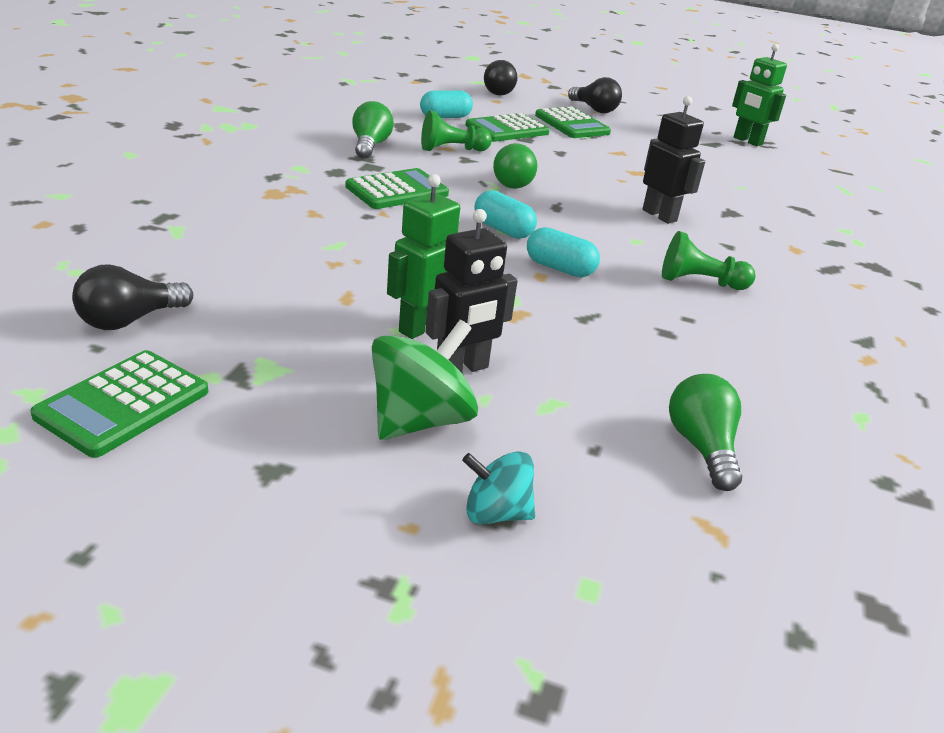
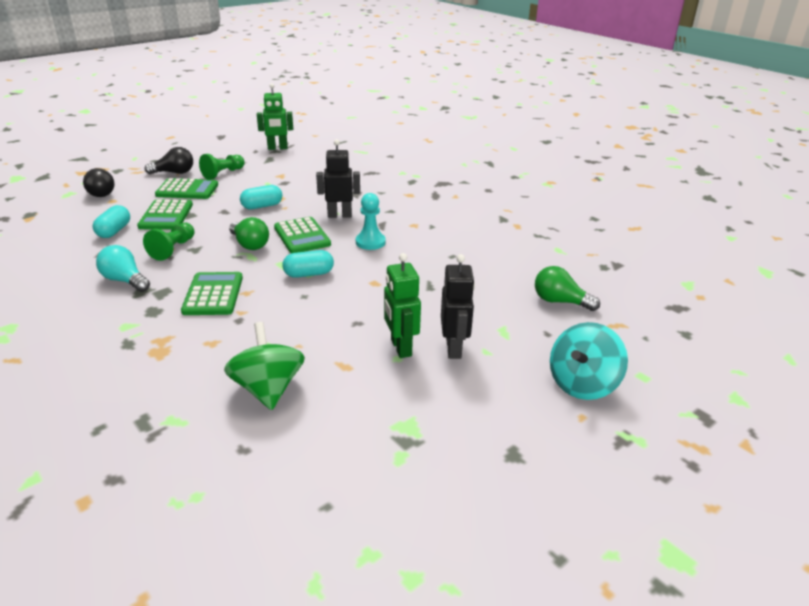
camera: 55 degrees left, 0 degrees up
green calculator [30,350,208,458] -> green calculator moved to [274,217,331,253]
black light bulb [72,264,193,330] -> none
green light bulb [352,101,394,159] -> turquoise light bulb [96,245,150,292]
green spinning top [372,320,478,440] -> green spinning top moved to [224,322,305,410]
turquoise spinning top [462,451,535,524] -> turquoise spinning top [550,322,628,400], size x1.63
turquoise capsule [527,227,600,277] -> turquoise capsule moved to [240,185,282,210]
green pawn [662,231,756,290] -> green pawn moved to [199,154,245,180]
none -> turquoise pawn [356,193,386,250]

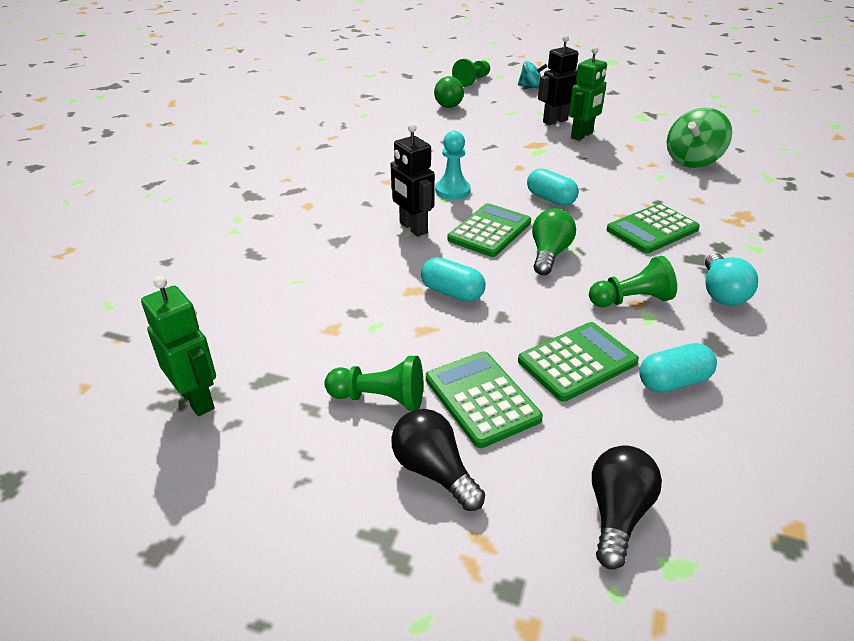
camera: 120 degrees left, 5 degrees up
turquoise spinning top [550,322,628,400] -> turquoise spinning top [518,61,548,89], size x0.61
none -> green pawn [452,59,490,87]

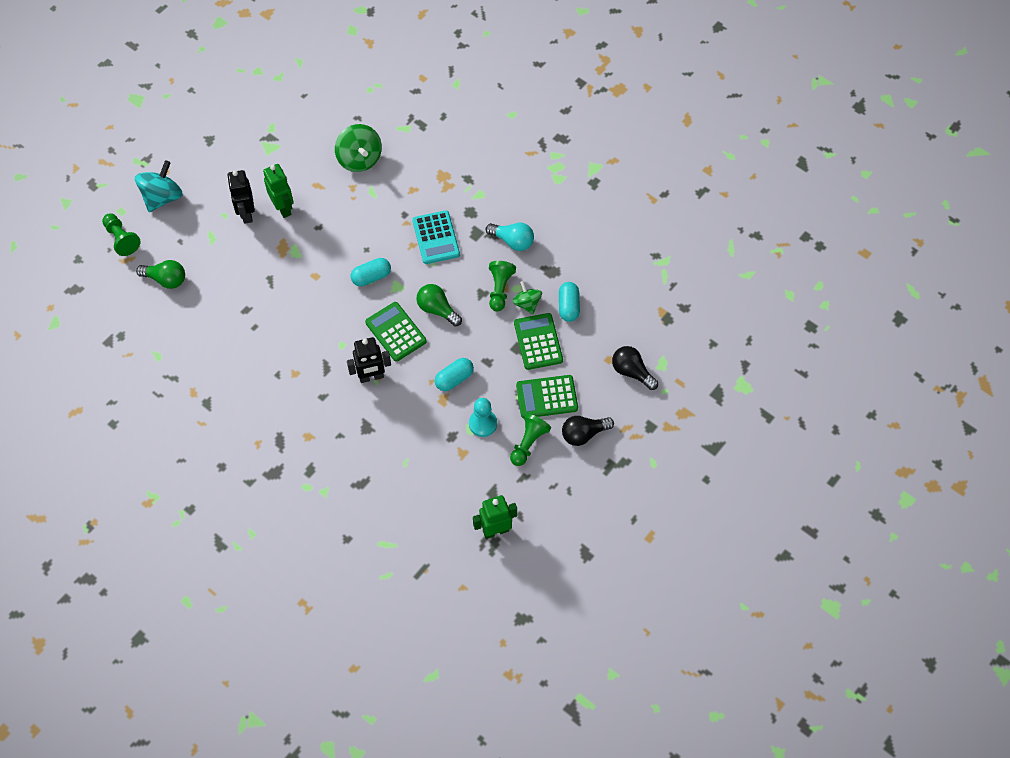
camera: 70 degrees left, 25 degrees up
turquoise pawn [435,131,471,200] -> turquoise pawn moved to [469,398,497,437]
turquoise spinning top [518,61,548,89] -> turquoise spinning top [135,160,182,212], size x1.63
green calculator [607,204,700,253] -> turquoise calculator [412,210,460,264]
none -> green spinning top [513,281,542,314]

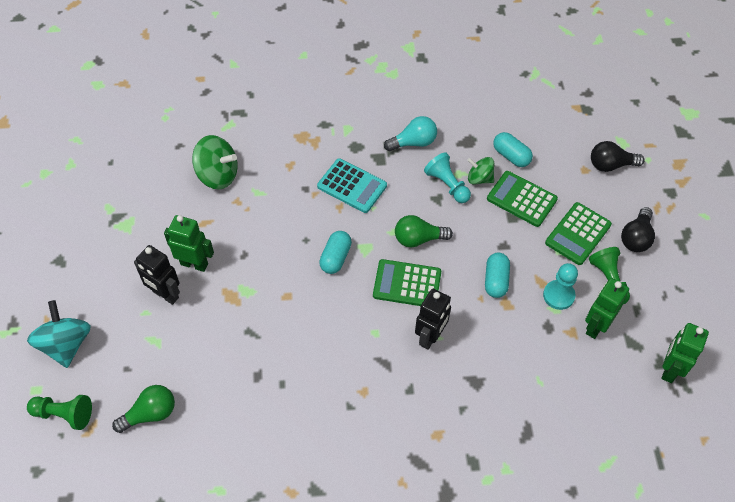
camera: 45 degrees left, 5 degrees down
green pawn [489,261,516,312] -> turquoise pawn [424,152,471,203]
none -> green robot [585,278,629,339]

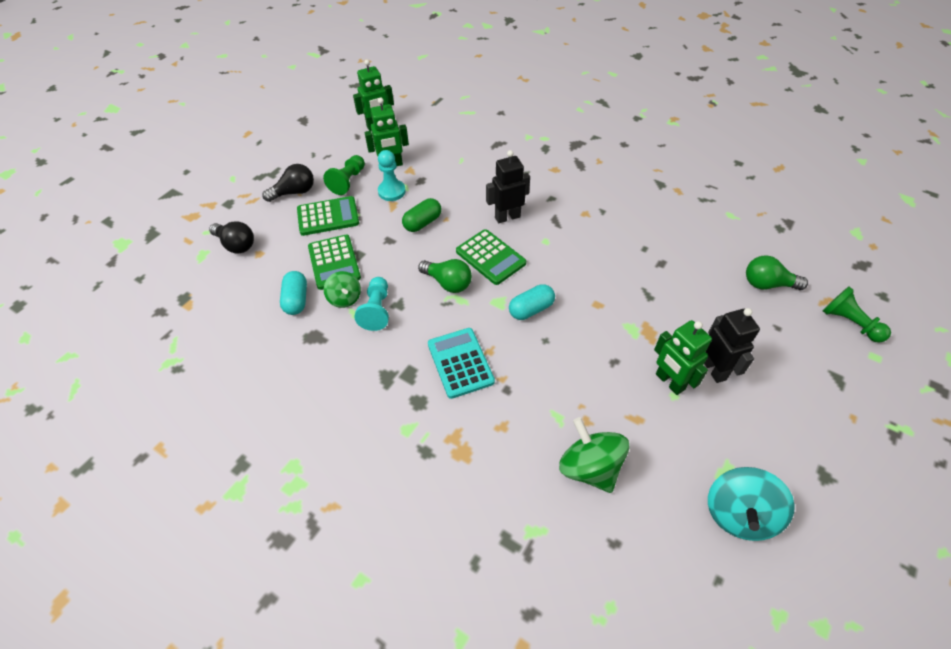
camera: 140 degrees left, 5 degrees down
turquoise spinning top [27,300,91,368] -> turquoise spinning top moved to [708,467,795,541]
turquoise light bulb [384,116,437,151] -> none
turquoise capsule [485,253,510,298] -> green capsule [402,198,441,232]

